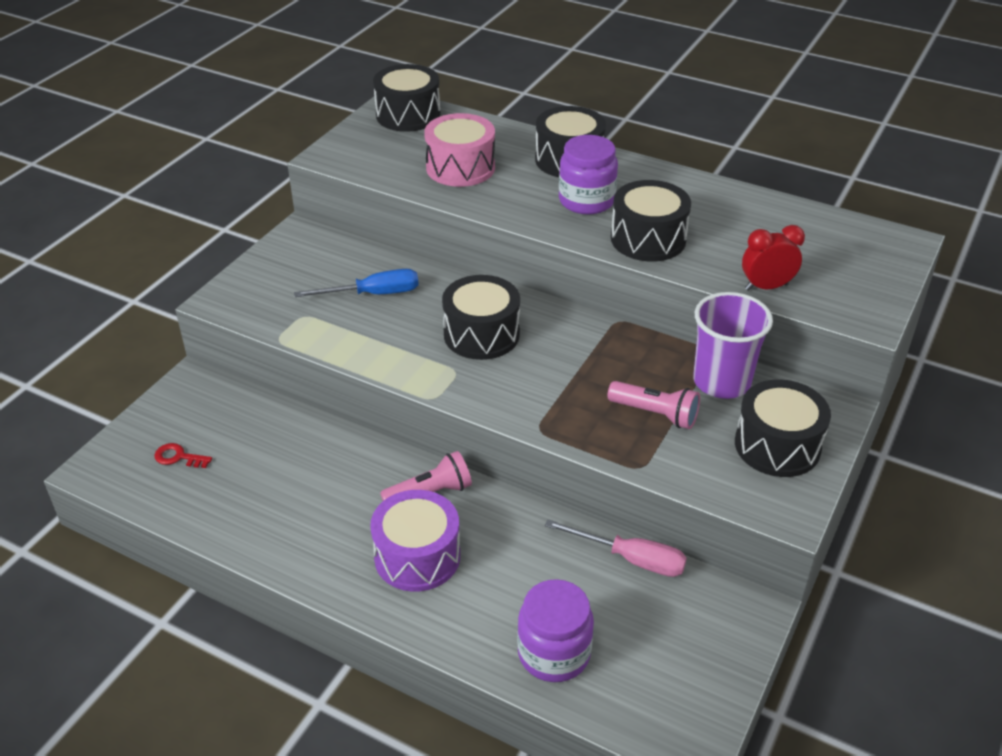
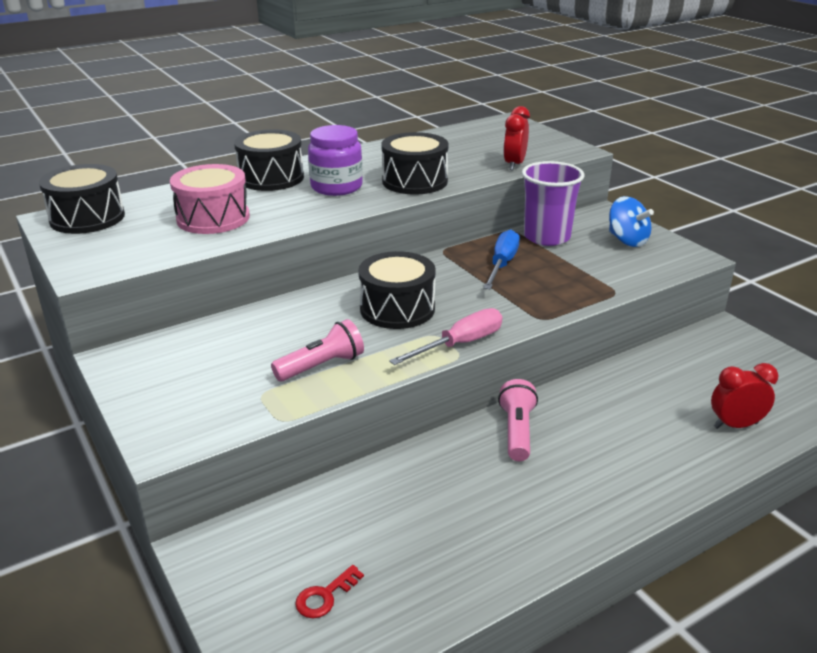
camera: 60 degrees left, 10 degrees down
blue screwdriver [294,269,419,297] -> blue screwdriver moved to [483,229,520,289]
purple drum [370,490,460,592] -> none
purple jar [517,579,594,682] -> red clock [711,363,778,429]
pink screwdriver [545,519,687,577] -> pink screwdriver moved to [389,308,502,365]
pink flashlight [607,381,700,429] -> pink flashlight moved to [271,319,364,381]
black drum [735,379,831,477] -> blue spinning top [609,196,654,247]

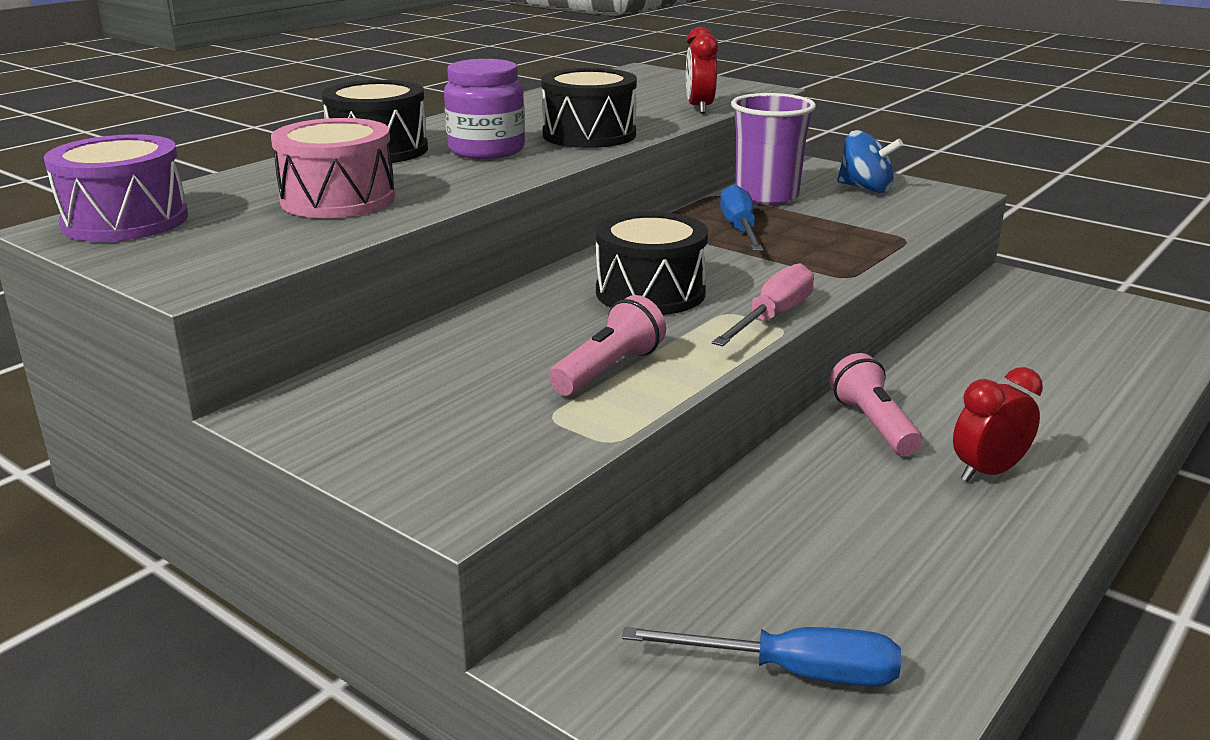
camera: 20 degrees left, 5 degrees down
black drum [39,164,125,234] -> purple drum [44,134,188,242]
red key [295,565,364,618] -> blue screwdriver [622,627,901,687]
red clock [711,363,778,429] -> red clock moved to [953,367,1043,482]

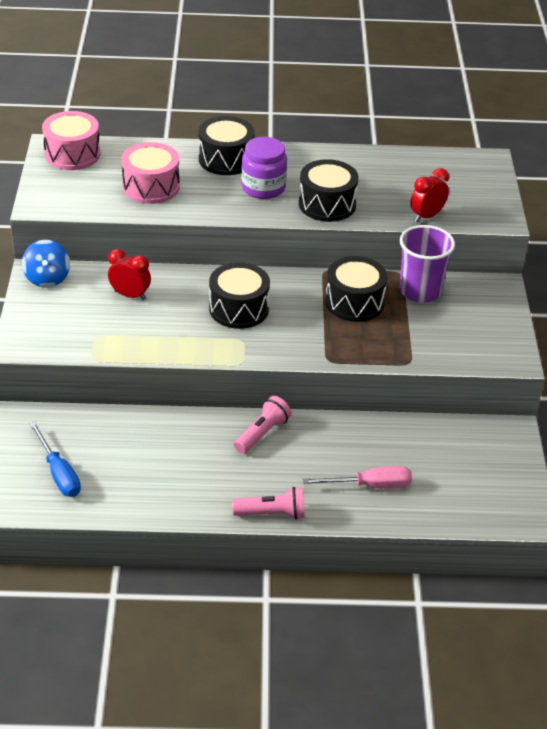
camera: 50 degrees right, 15 degrees up
purple drum [44,134,188,242] -> pink drum [42,111,101,170]
pink flashlight [549,295,666,395] -> pink flashlight moved to [232,487,305,520]
pink screwdriver [712,263,814,346] -> pink screwdriver moved to [302,466,412,488]
blue screwdriver [720,184,763,251] -> black drum [325,256,387,322]
blue spinning top [837,130,903,193] -> blue spinning top moved to [22,240,70,288]
red clock [953,367,1043,482] -> red clock moved to [108,249,151,300]

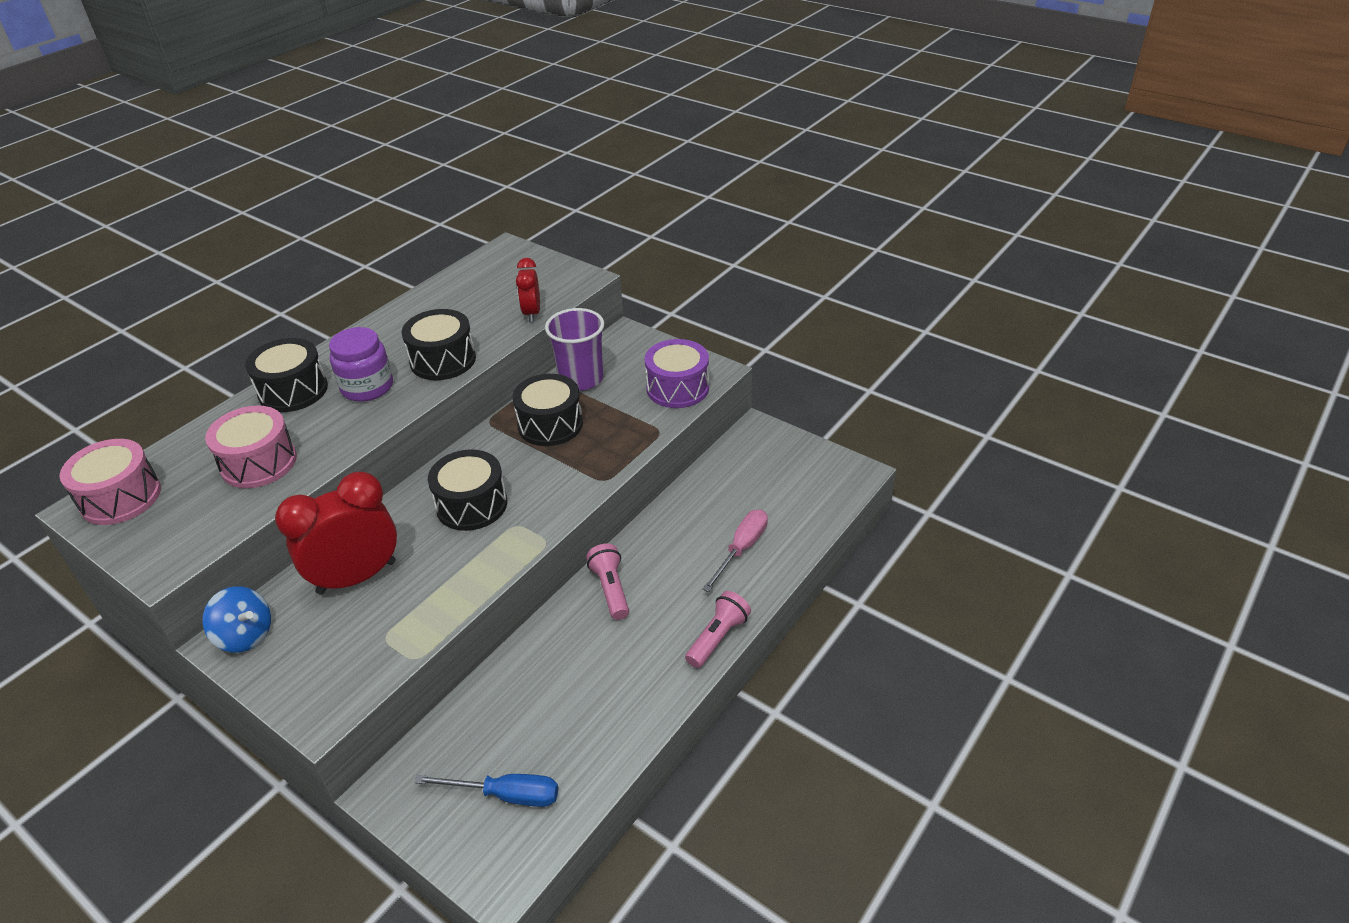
camera: 50 degrees left, 0 degrees up
red clock [108,249,151,300] -> red clock [275,472,397,595], size x1.82
none -> purple drum [645,339,709,408]

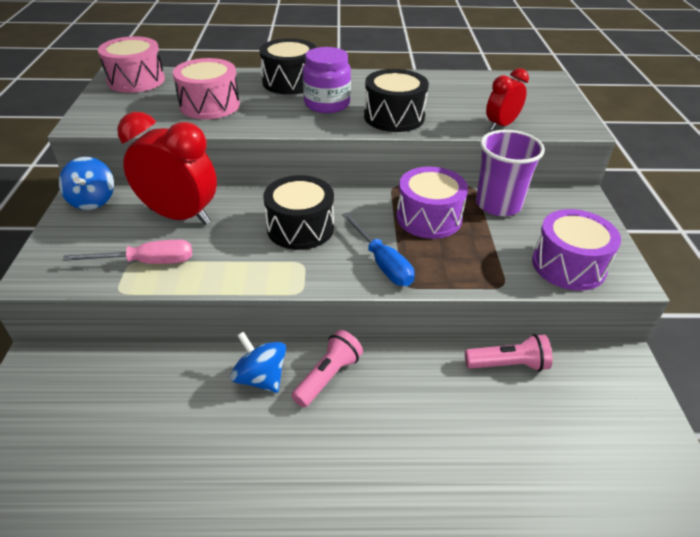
camera: 50 degrees right, 0 degrees up
blue screwdriver [414,774,558,807] -> blue screwdriver moved to [342,212,415,286]
black drum [512,374,583,446] -> purple drum [397,167,468,239]
pink flashlight [685,591,751,668] -> pink flashlight moved to [465,334,552,372]
pink screwdriver [703,509,768,592] -> pink screwdriver moved to [63,240,192,264]
none -> blue spinning top [230,331,286,393]

